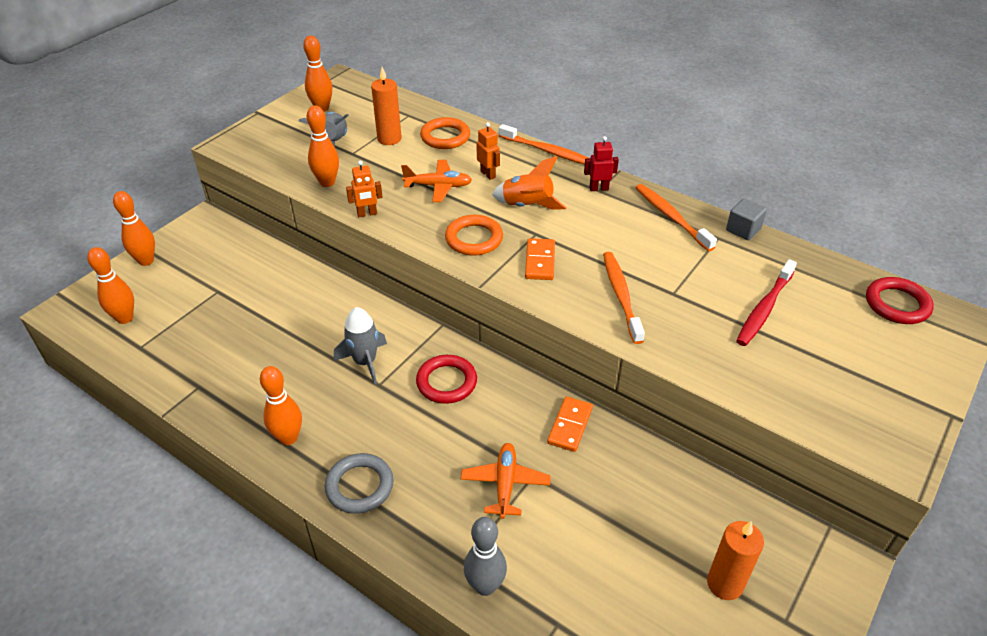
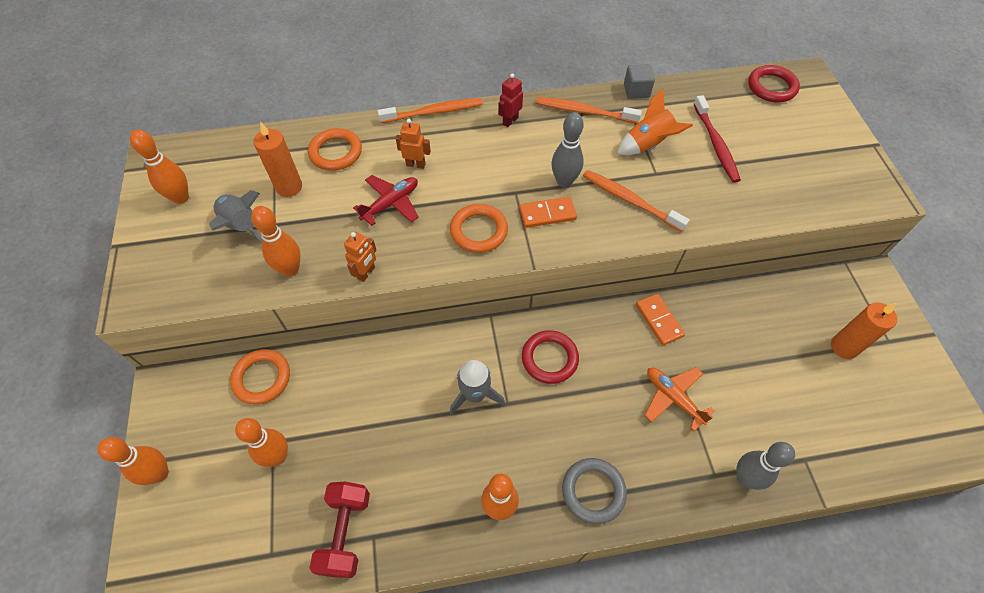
camera: 45 degrees left, 15 degrees up
orange bowling pin [87,247,134,324] -> orange bowling pin moved to [235,418,288,467]
orange plane [401,160,472,202] -> red plane [353,175,419,226]
orange rocket [492,156,567,210] -> orange rocket moved to [617,88,693,155]
orange domino [525,238,555,280] -> orange domino turned 60 degrees counterclockwise [519,197,577,228]
none -> orange ring [230,349,290,404]
none -> red dumbbell [310,482,370,578]
none -> grey bowling pin [552,113,584,188]

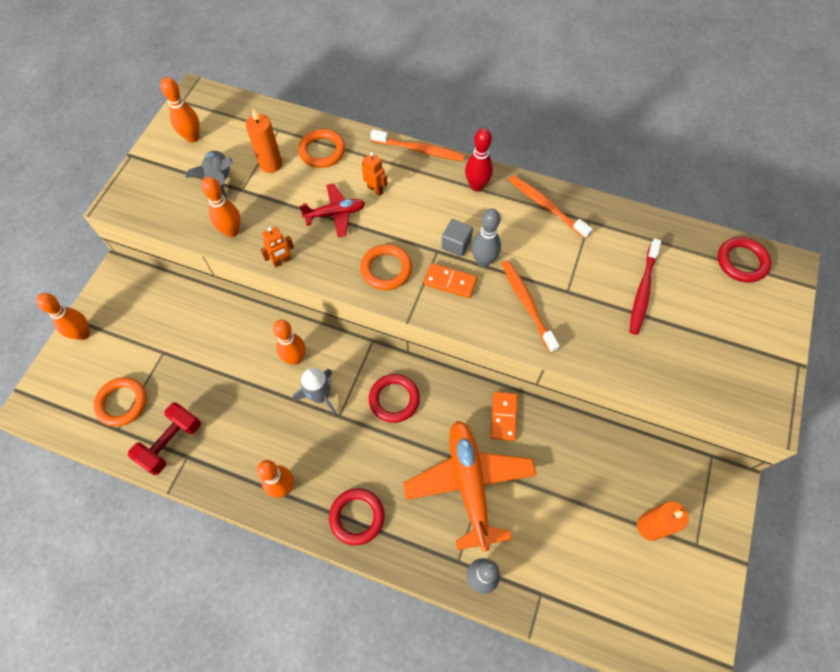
camera: 30 degrees right, 5 degrees up
orange ring [230,349,290,404] -> orange ring moved to [93,377,147,427]
orange bowling pin [235,418,288,467] -> orange bowling pin moved to [273,319,306,365]
red robot [498,73,523,127] -> red bowling pin [465,128,493,191]
grey ring [562,458,627,524] -> red ring [329,488,385,545]
orange rocket [617,88,693,155] -> none
grey cube [624,64,655,99] -> grey cube moved to [441,219,473,257]
orange plane [645,367,715,431] -> orange plane [403,420,537,551], size x1.85

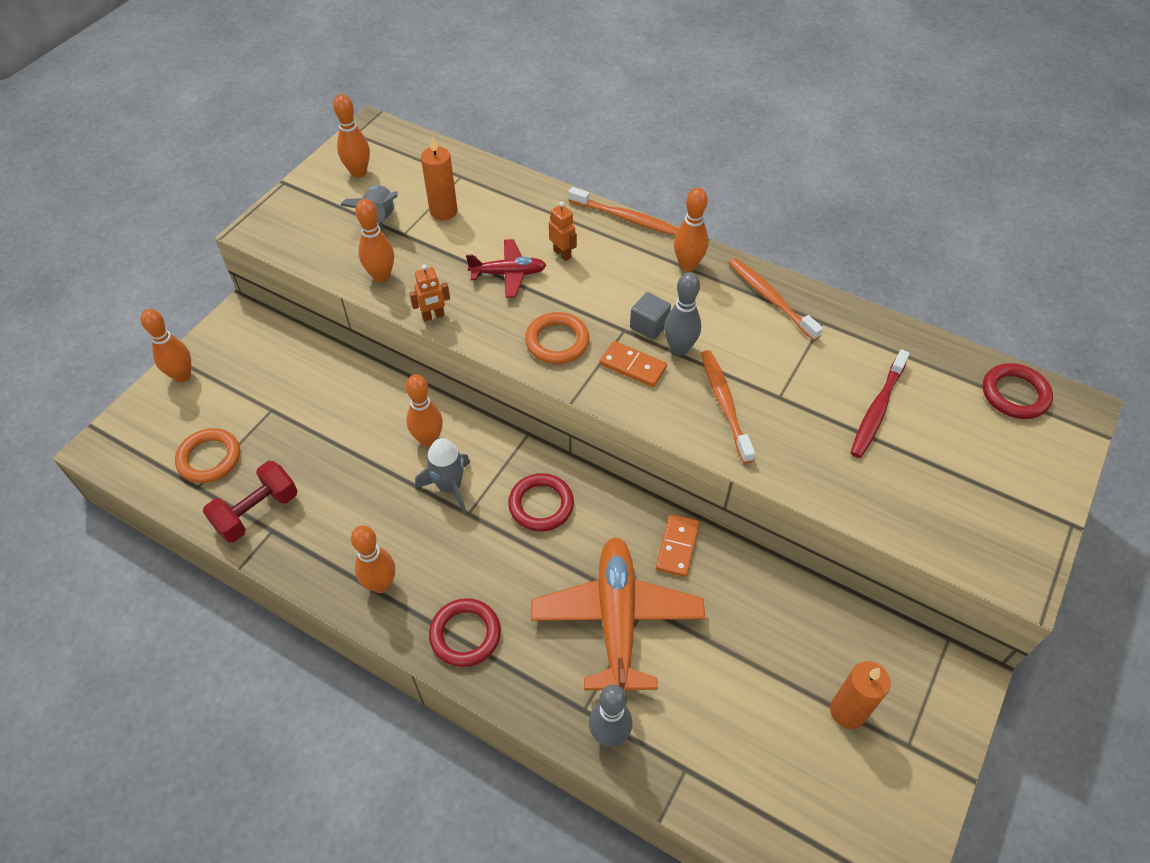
camera: 10 degrees right, 10 degrees down
orange ring [298,129,345,168] -> none
red bowling pin [465,128,493,191] -> orange bowling pin [674,188,708,271]

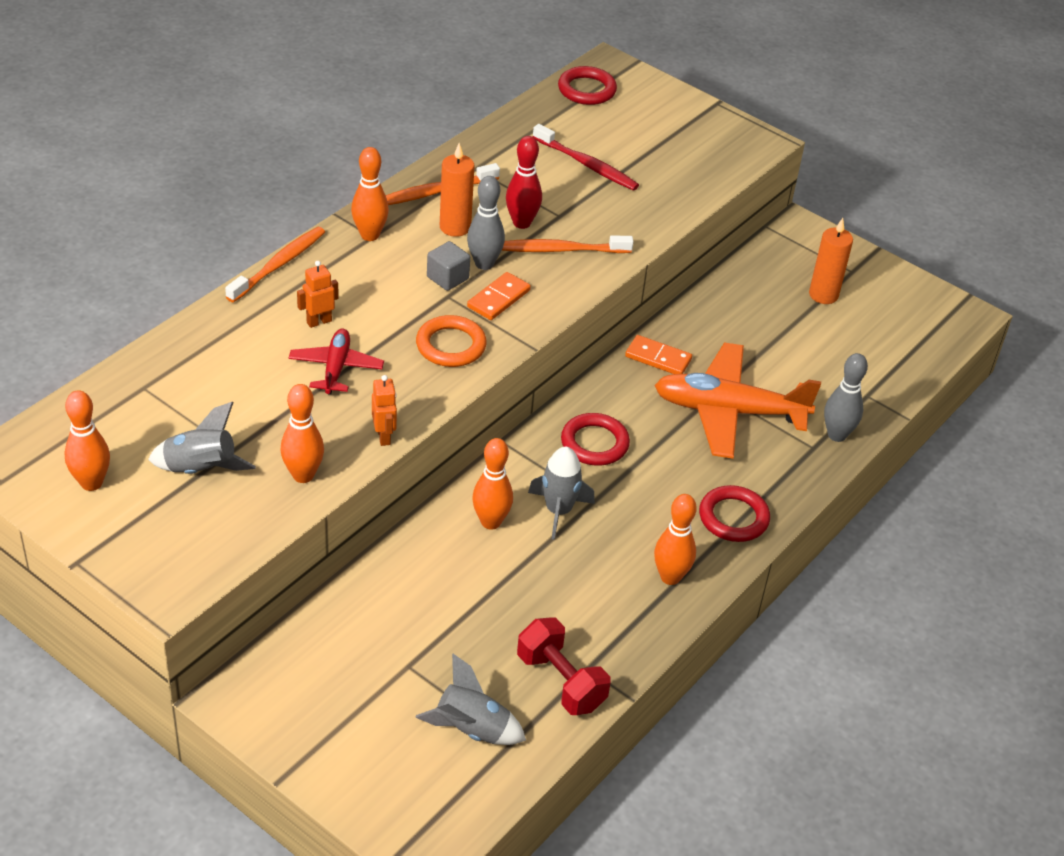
camera: 85 degrees left, 10 degrees down
orange bowling pin [140,309,191,382] -> none
orange ring [175,428,240,483] -> grey rocket [415,654,526,745]
orange candle [421,136,457,220] -> orange candle moved to [440,143,474,237]
none -> red bowling pin [506,136,542,229]

